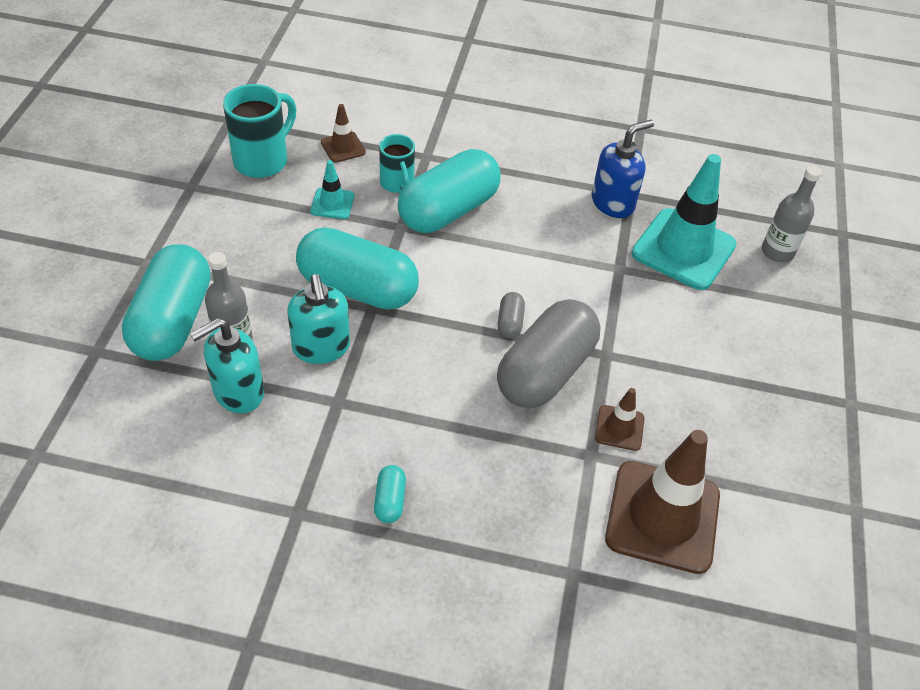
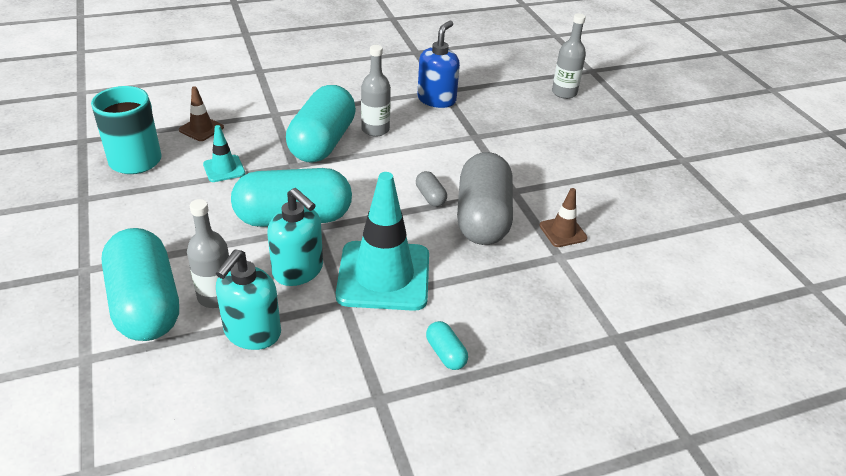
camera: 30 degrees left, 10 degrees down
turquoise mug [379,134,415,193] -> none
brown traffic cone [605,430,720,574] -> none
turquoise traffic cone [632,154,737,290] -> turquoise traffic cone moved to [336,172,429,311]
none -> grey bottle [361,45,391,137]

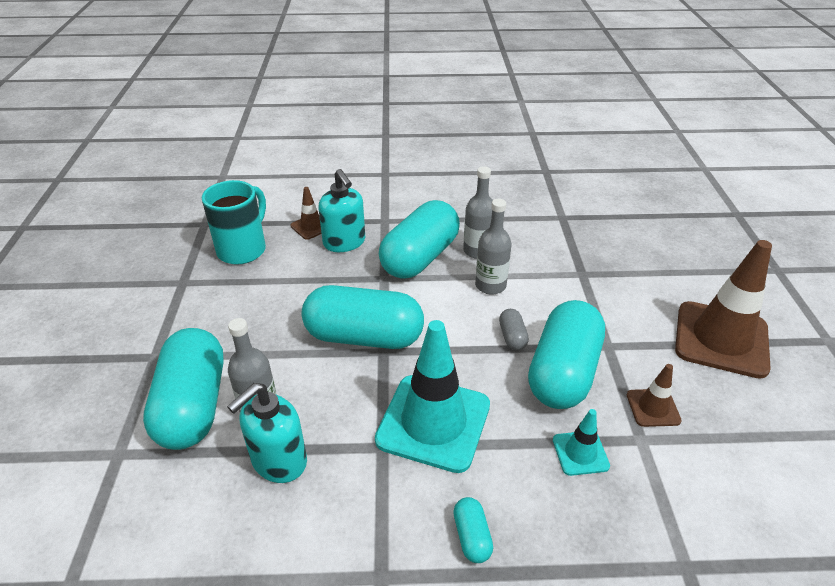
camera: 20 degrees right, 0 degrees up
turquoise traffic cone [203,125,245,182] -> turquoise traffic cone moved to [553,409,610,476]
turquoise soap dispenser [267,188,323,286] -> turquoise soap dispenser moved to [319,169,365,252]
blue soap dispenser [417,21,460,108] -> none
grey capsule [457,152,513,245] -> turquoise capsule [528,300,605,409]
grey bottle [552,13,586,99] -> grey bottle moved to [475,199,512,295]
none -> brown traffic cone [675,240,772,379]

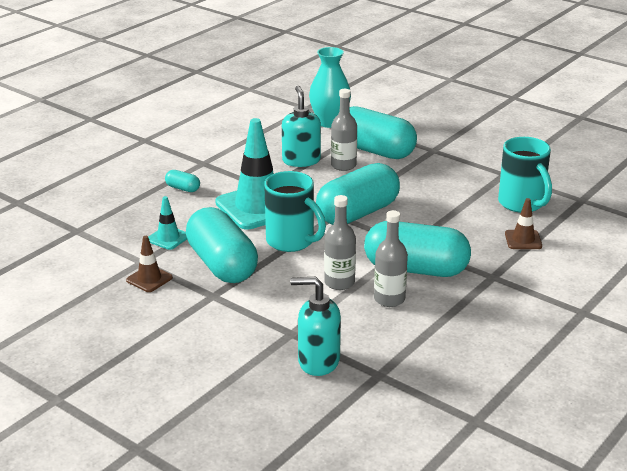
camera: 130 degrees right, 10 degrees down
turquoise soap dispenser [319,169,365,252] -> turquoise soap dispenser moved to [290,277,341,376]
turquoise capsule [379,200,460,279] -> turquoise capsule turned 60 degrees counterclockwise [364,221,471,277]
grey capsule [499,309,529,350] -> none
brown traffic cone [675,240,772,379] -> none
none -> turquoise mug [264,171,326,252]
none -> turquoise vase [309,47,351,128]

